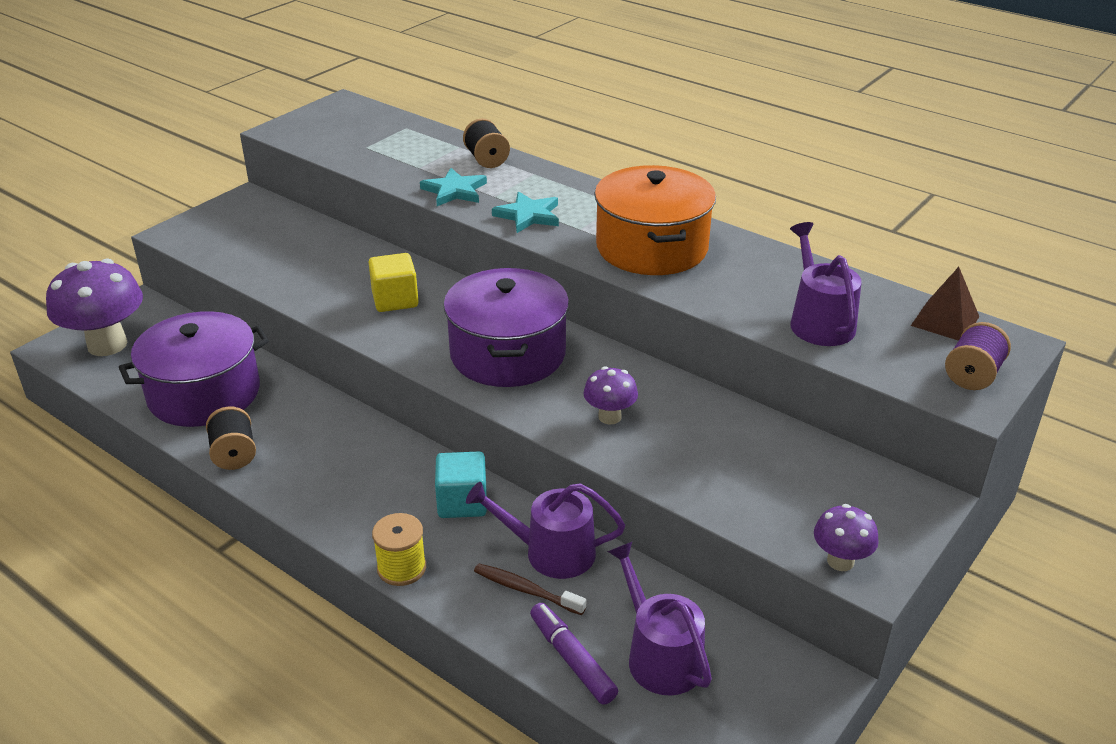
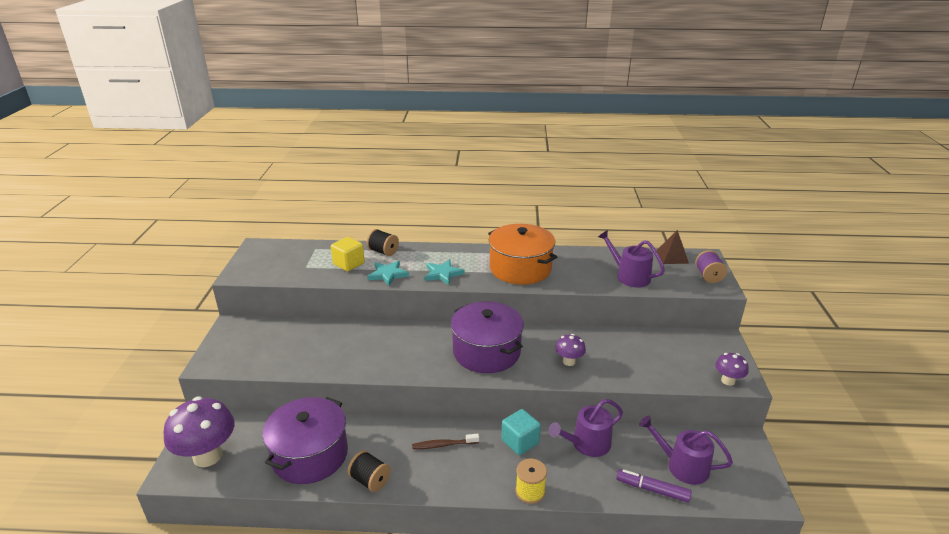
camera: 35 degrees left, 5 degrees down
yellow cube [368,253,419,312] -> yellow cube moved to [331,237,365,271]
brown toothbrush [474,564,586,615] -> brown toothbrush moved to [412,434,479,449]

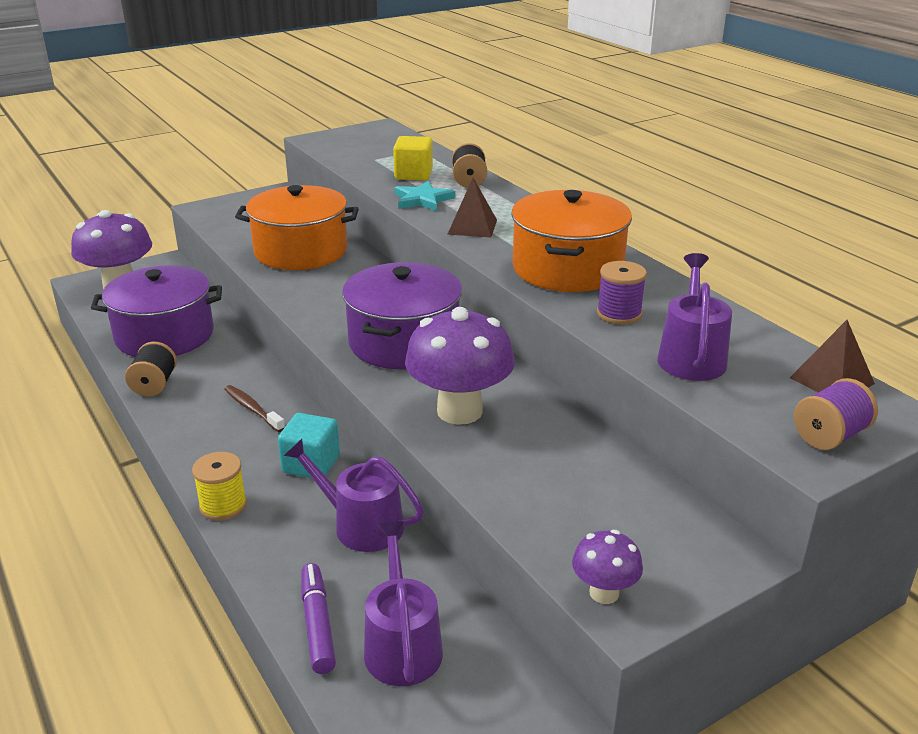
camera: 55 degrees right, 0 degrees up
turquoise star [425,259,464,285] -> brown pyramid [447,178,497,238]
purple mushroom [555,334,586,366] -> purple mushroom [405,307,515,425], size x1.98
none -> orange pot [235,185,359,270]
none -> purple spool [597,261,647,324]

